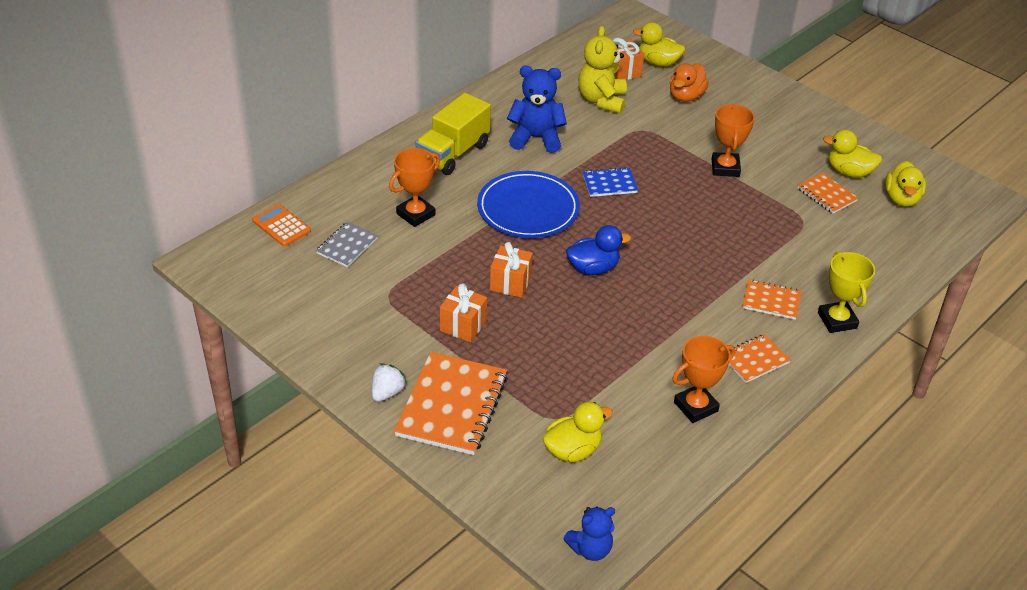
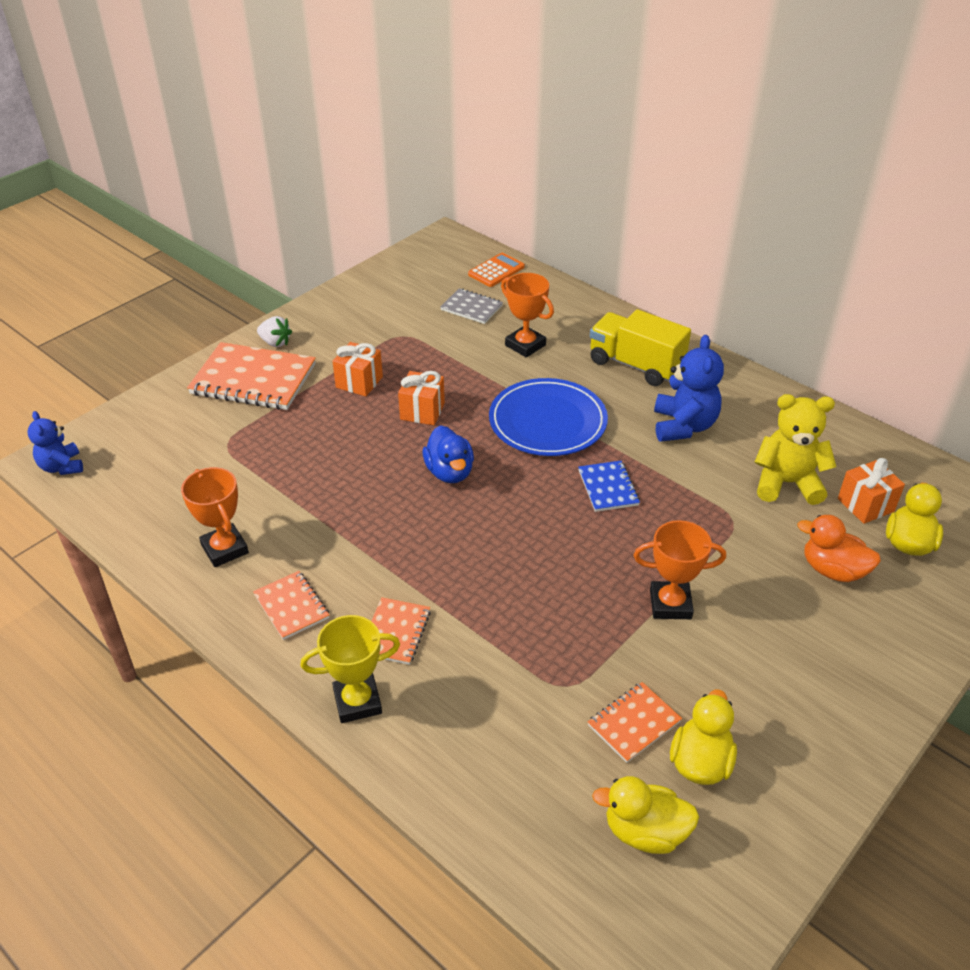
camera: 90 degrees right, 0 degrees up
yellow duck [542,402,613,462] -> none

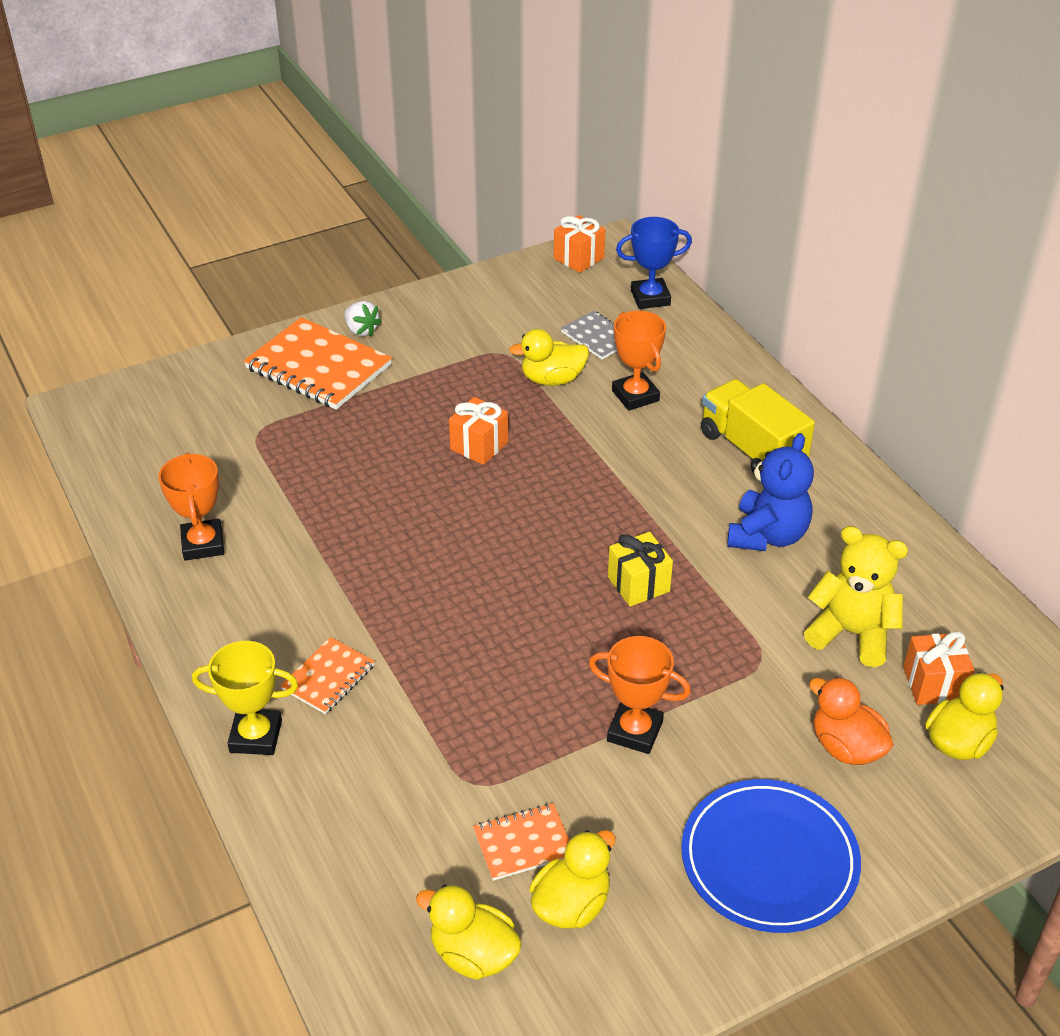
camera: 20 degrees right, 0 degrees up
blue teddy bear [28,411,83,475] -> none
orange notebook [253,571,329,640] -> none
orange gift [332,342,383,396] -> orange gift moved to [554,215,605,273]
blue duck [423,425,474,483] -> none
orange calculator [468,253,525,287] -> blue trophy [616,217,692,309]
blue plate [489,378,608,456] -> blue plate moved to [681,779,861,933]
blue notebook [578,461,640,512] -> yellow gift [608,532,673,607]
none -> yellow duck [509,329,589,386]

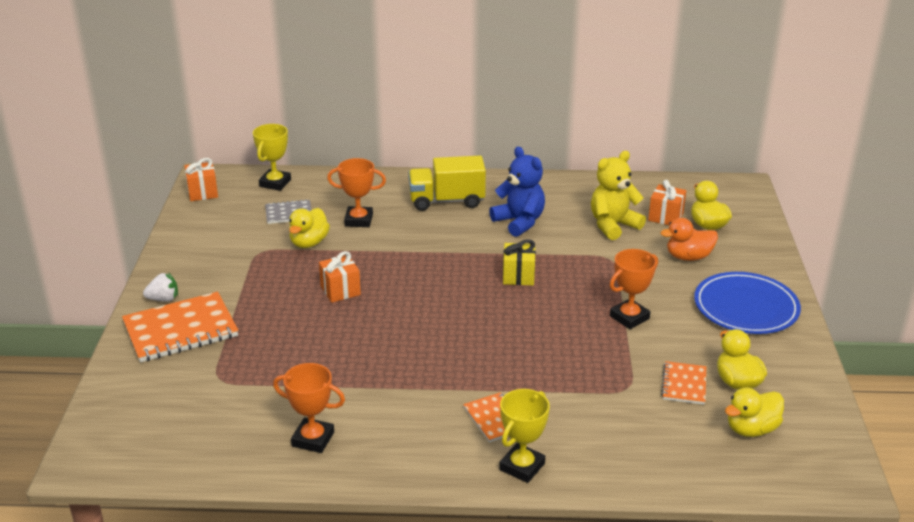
camera: 60 degrees left, 10 degrees down
blue trophy [616,217,692,309] -> yellow trophy [253,124,291,191]

